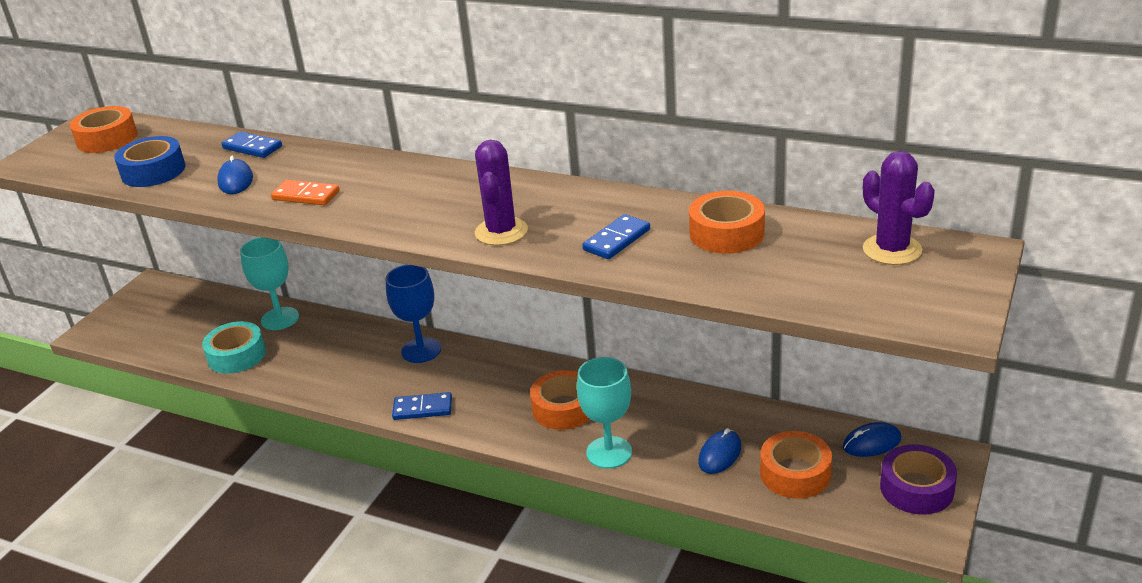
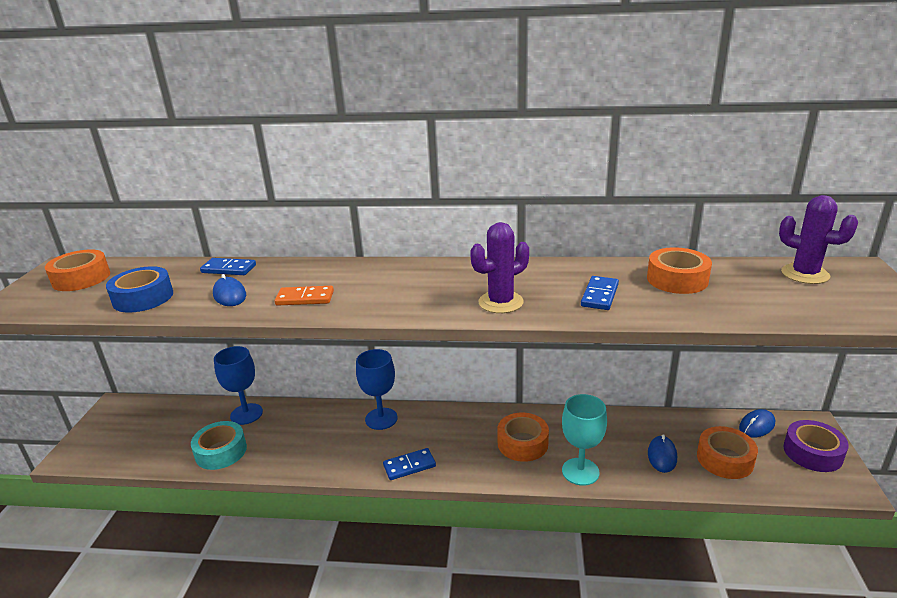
camera: 20 degrees left, 5 degrees down
turquoise goblet [240,237,299,330] -> blue goblet [214,346,263,425]
purple cactus [475,140,528,245] -> purple cactus turned 75 degrees clockwise [470,222,529,313]

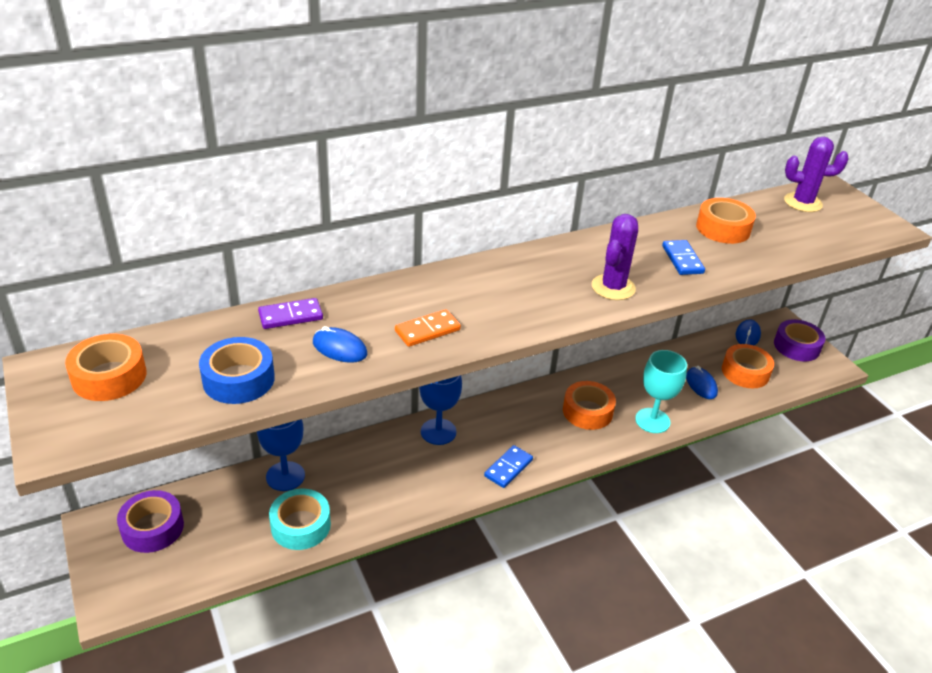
camera: 35 degrees left, 10 degrees up
blue domino [200,258,256,275] -> purple domino [258,298,323,329]
none -> purple tape [117,490,184,553]

